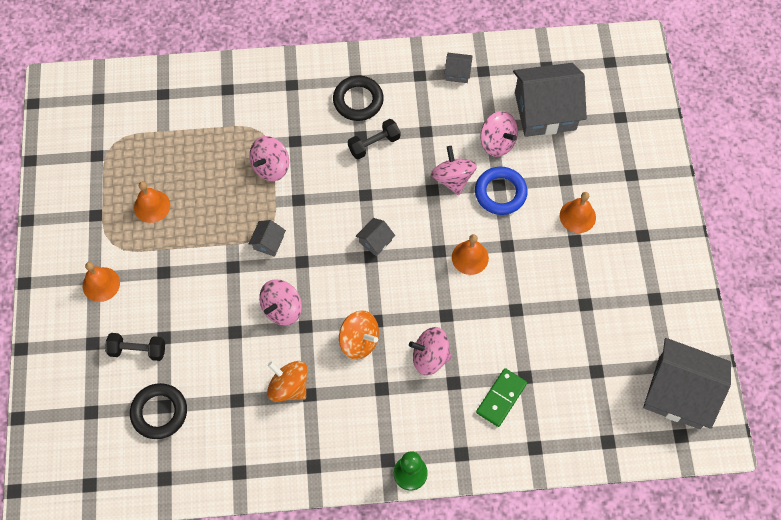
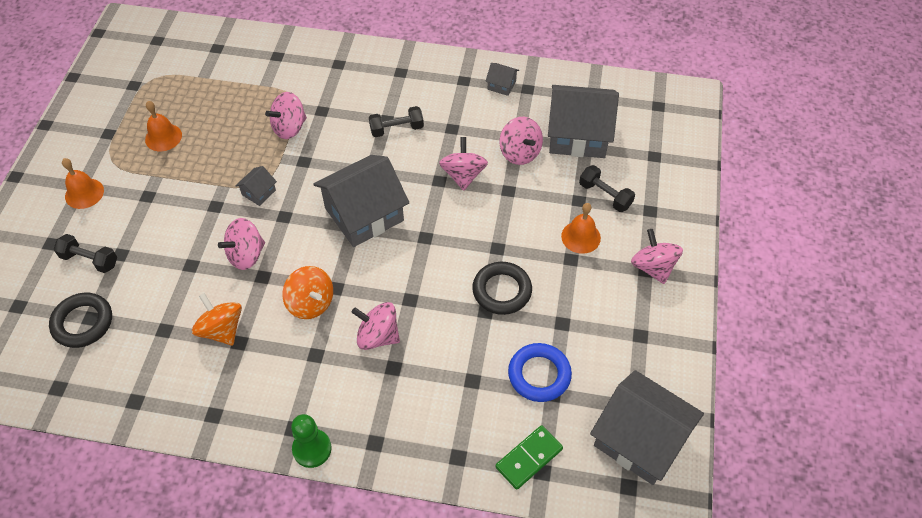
camera: 15 degrees right, 10 degrees down
black ring [333,76,384,121] -> black ring moved to [472,262,532,315]
grey house [356,218,395,256] -> grey house [313,155,409,247], size x2.35
orange bell [452,234,489,275] -> none
blue ring [475,167,528,215] -> blue ring moved to [508,343,572,402]
green domino [476,368,527,427] -> green domino moved to [495,425,563,490]
none -> black dumbbell [579,165,635,212]
none -> pink spinning top [631,229,683,284]

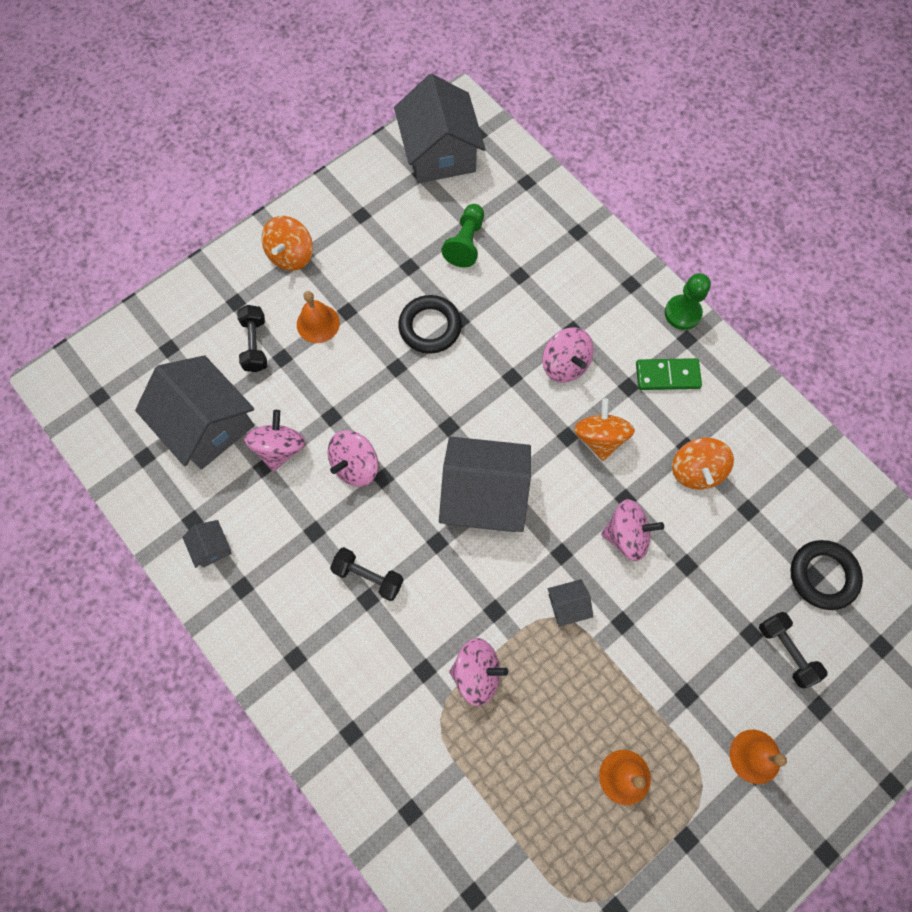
camera: 140 degrees left, 15 degrees up
green domino [495,425,563,490] -> green domino moved to [636,358,702,390]
blue ring [508,343,572,402] -> green pawn [441,204,484,267]
pink spinning top [631,229,683,284] -> orange spinning top [261,216,313,271]

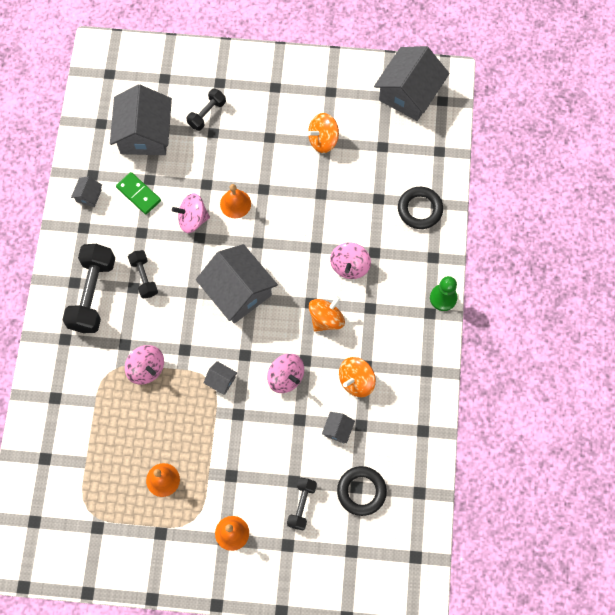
camera: 45 degrees right, 0 degrees up
pink spinning top [244,410,306,472] -> none
orange spinning top [261,216,313,271] -> orange spinning top moved to [307,113,339,153]
orange bell [297,291,340,343] -> orange bell moved to [220,184,251,218]
black ring [398,295,462,354] -> black ring moved to [398,187,443,229]
green pawn [441,204,484,267] -> none
green domino [636,358,702,390] -> green domino moved to [116,172,161,214]
none -> black dumbbell [62,244,115,333]
none -> grey house [322,412,355,443]

